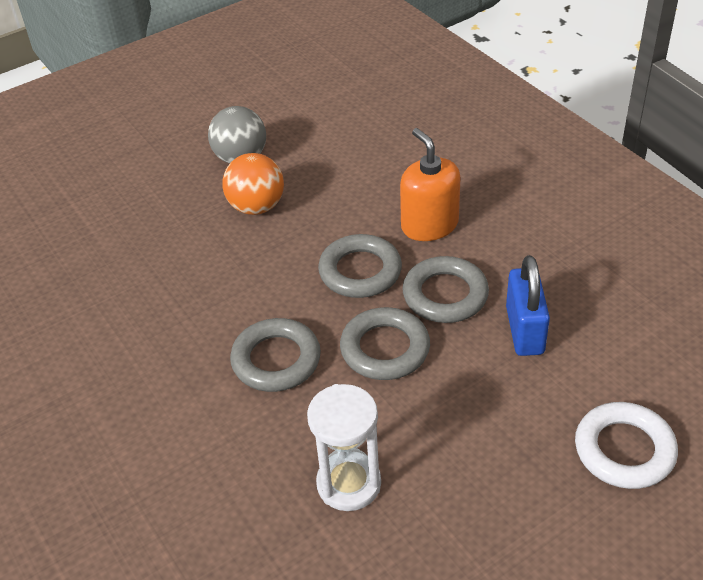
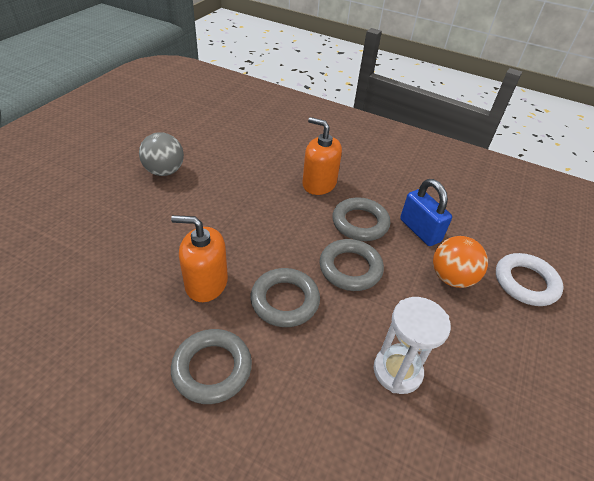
camera: 35 degrees left, 0 degrees up
orange ball [222,153,284,215] -> orange ball moved to [433,236,488,288]
grey ring [318,234,402,298] -> grey ring moved to [171,329,252,404]
none -> orange soap dispenser [171,215,228,302]

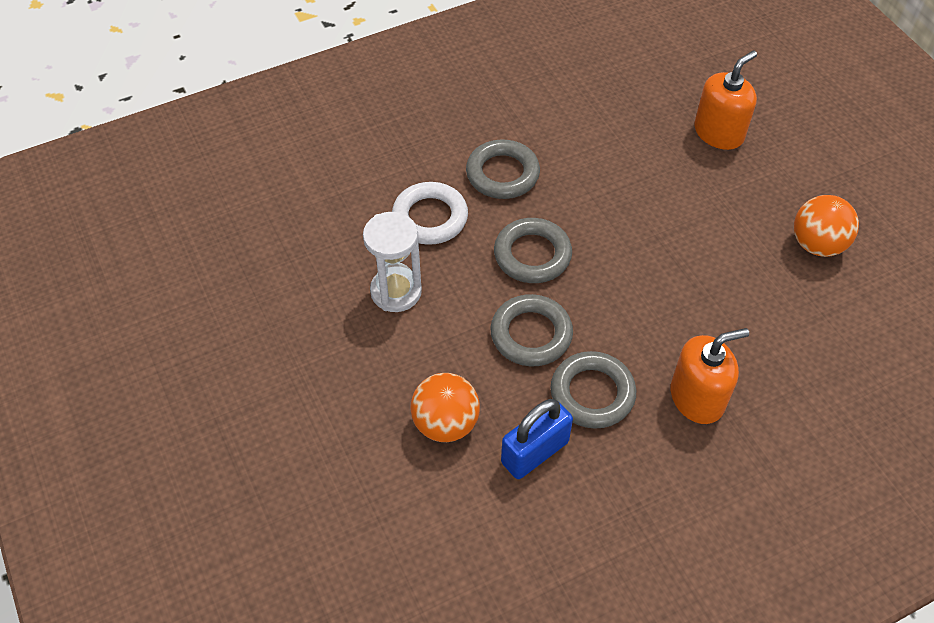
camera: 130 degrees right, 10 degrees up
grey ball [139,132,184,176] -> orange ball [794,195,859,257]
orange soap dispenser [171,215,228,302] -> orange soap dispenser moved to [694,50,757,150]
blue padlock [400,179,452,246] -> blue padlock turned 45 degrees counterclockwise [501,399,573,479]
white ring [496,253,564,306] -> white ring moved to [392,182,468,245]

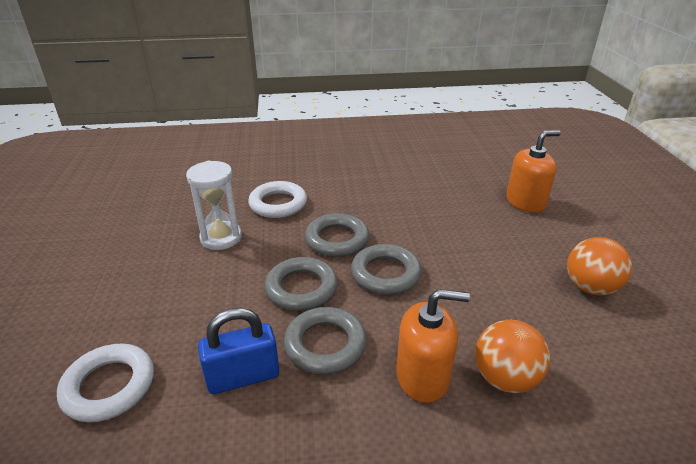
camera: 20 degrees right, 20 degrees down
orange ball [410,373,480,442] -> orange ball moved to [475,320,550,393]
grey ring [466,140,540,199] -> grey ring moved to [351,244,422,295]
none -> white ring [57,343,154,422]

